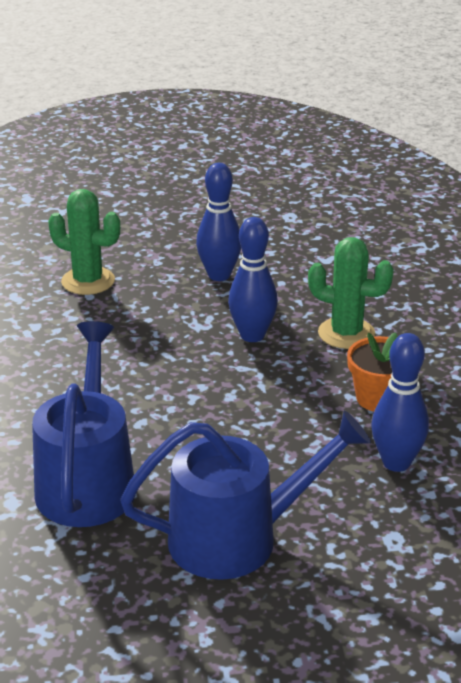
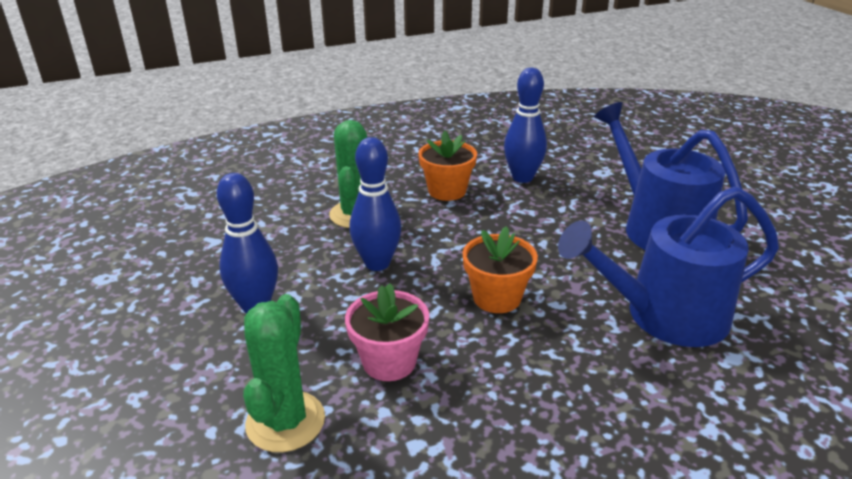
camera: 105 degrees left, 0 degrees up
none -> pink flower pot [345,283,429,381]
none -> orange flower pot [462,226,538,313]

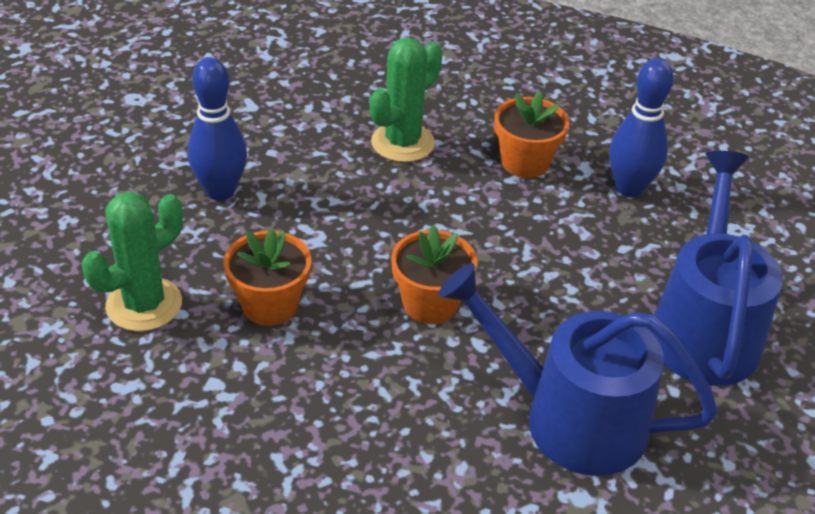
camera: 35 degrees right, 10 degrees up
pink flower pot [345,283,429,381] -> orange flower pot [224,229,312,326]
blue bowling pin [349,137,402,271] -> none

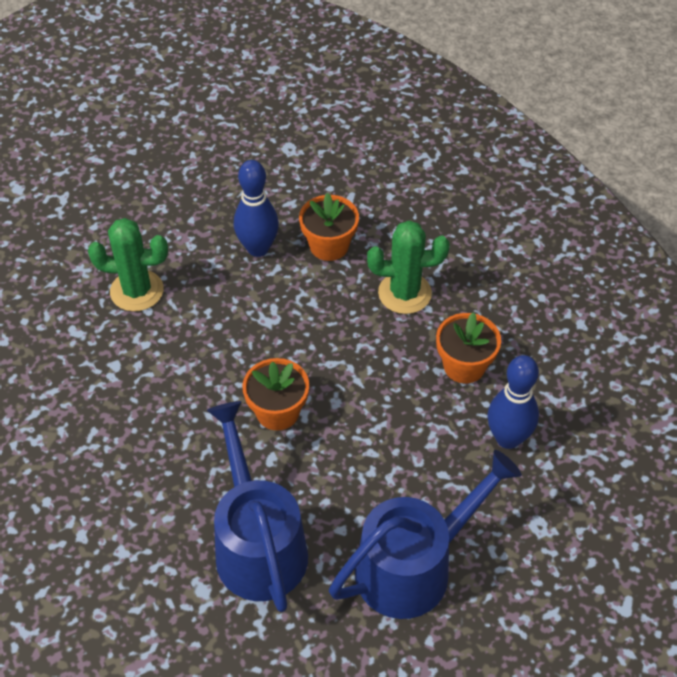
camera: 50 degrees right, 10 degrees up
orange flower pot [224,229,312,326] -> orange flower pot moved to [299,193,359,261]

